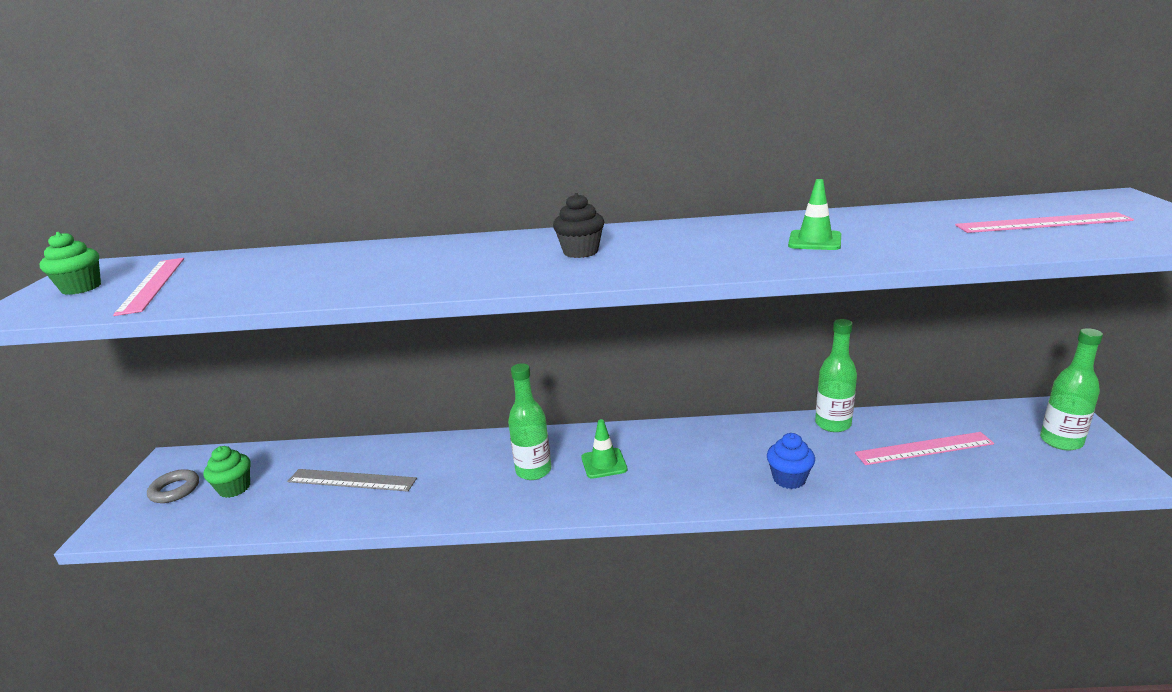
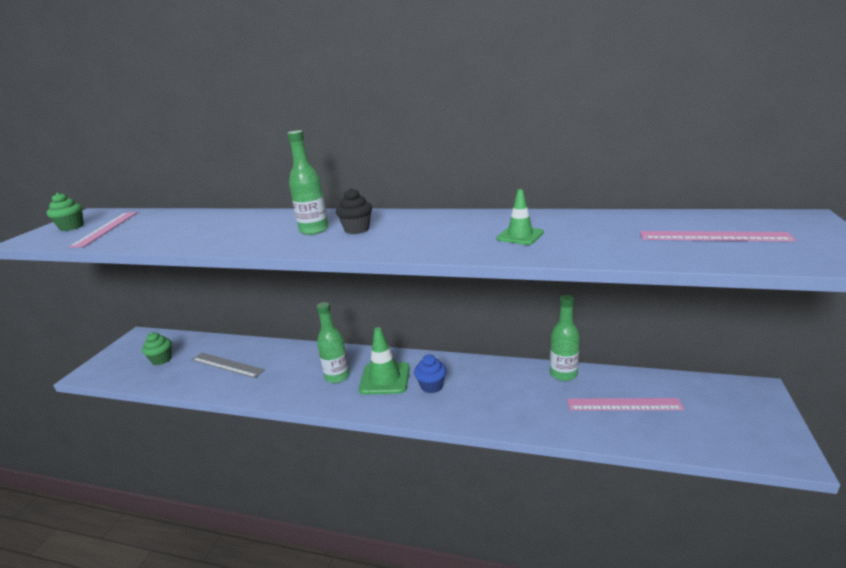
camera: 15 degrees right, 0 degrees up
grey ring [147,469,199,503] -> none
green traffic cone [582,419,627,479] -> green traffic cone [359,327,410,394], size x1.61
blue cupcake [767,433,815,489] -> blue cupcake moved to [414,354,446,393]
green bottle [1040,328,1103,450] -> green bottle moved to [287,130,329,235]

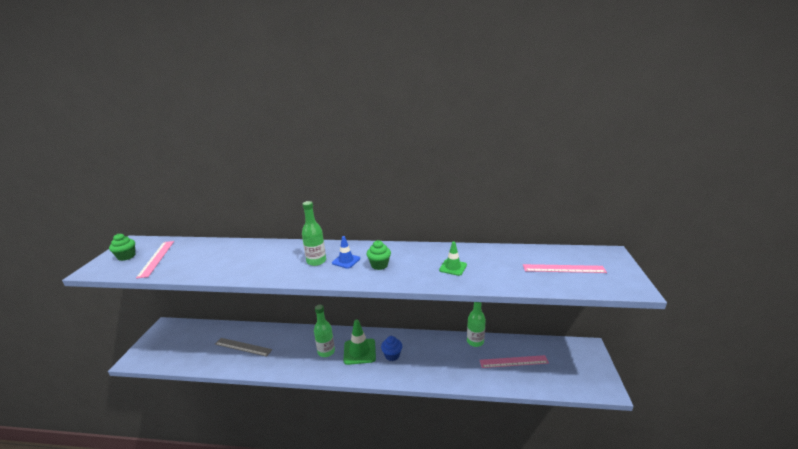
camera: 10 degrees left, 0 degrees up
green cupcake [142,332,172,365] -> green cupcake moved to [367,240,391,270]
black cupcake [336,188,372,234] -> blue traffic cone [332,236,360,269]

